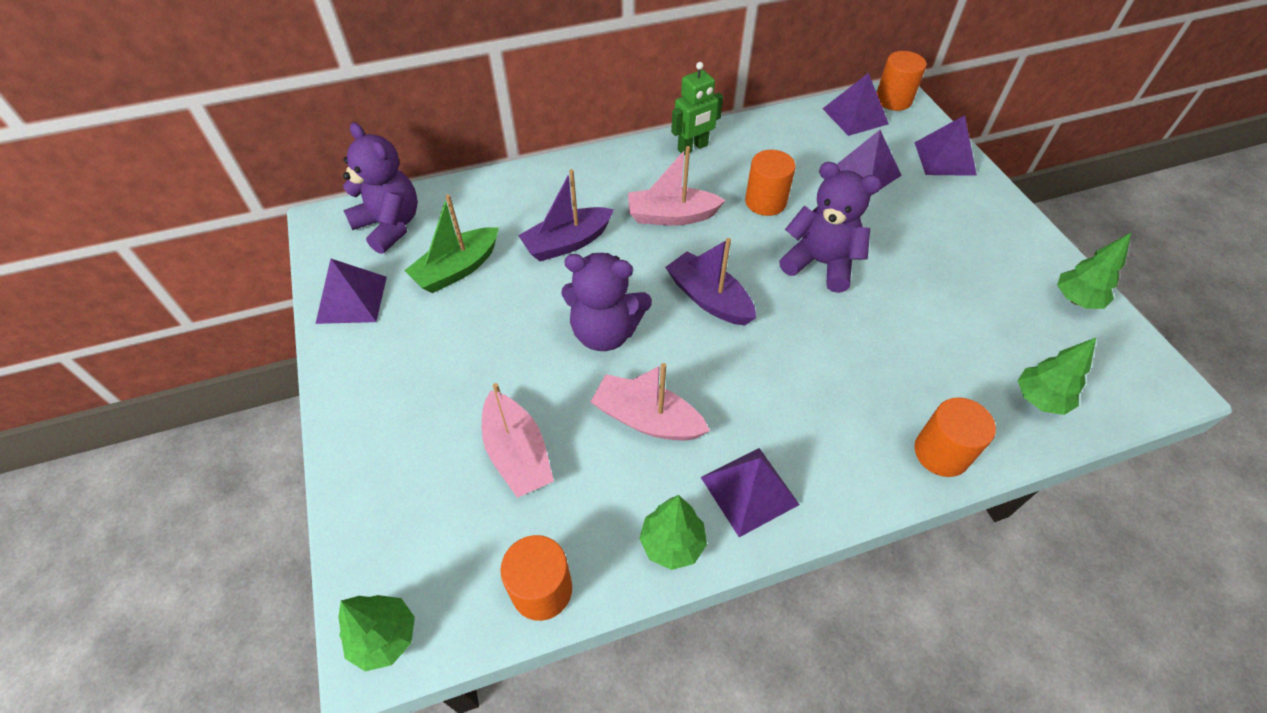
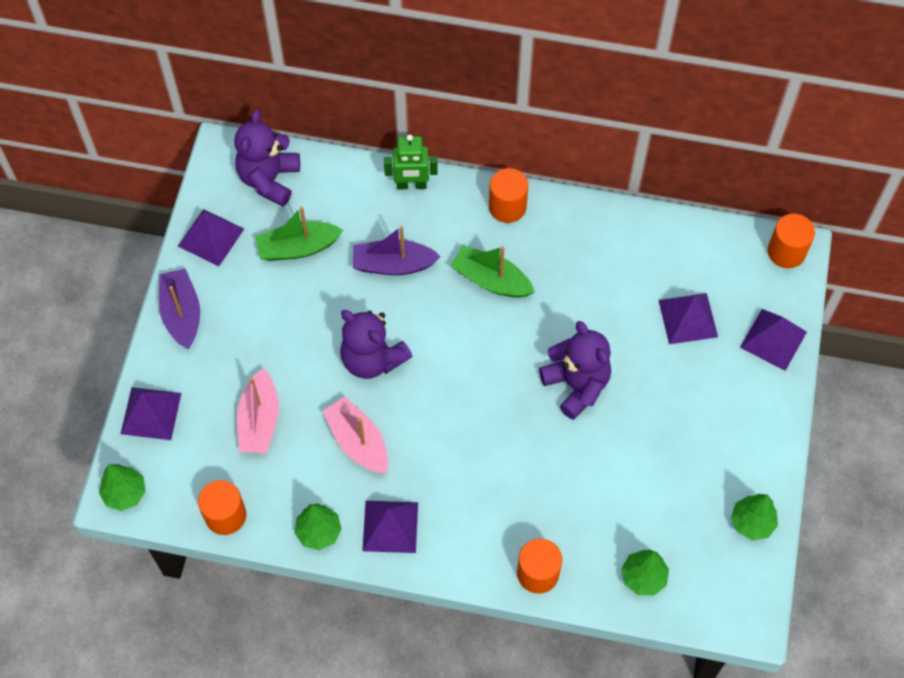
camera: 30 degrees right, 10 degrees up
purple teddy bear [343,122,418,254] -> purple teddy bear turned 150 degrees counterclockwise [234,110,300,206]
pink boat [628,146,726,225] -> green boat [450,245,535,298]
purple boat [665,238,756,325] -> purple boat moved to [159,269,200,349]
green robot [671,62,723,155] -> green robot moved to [384,134,438,189]
orange cylinder [745,150,796,216] -> orange cylinder moved to [489,168,528,223]
purple pyramid [823,73,889,136] -> purple pyramid moved to [121,387,181,440]

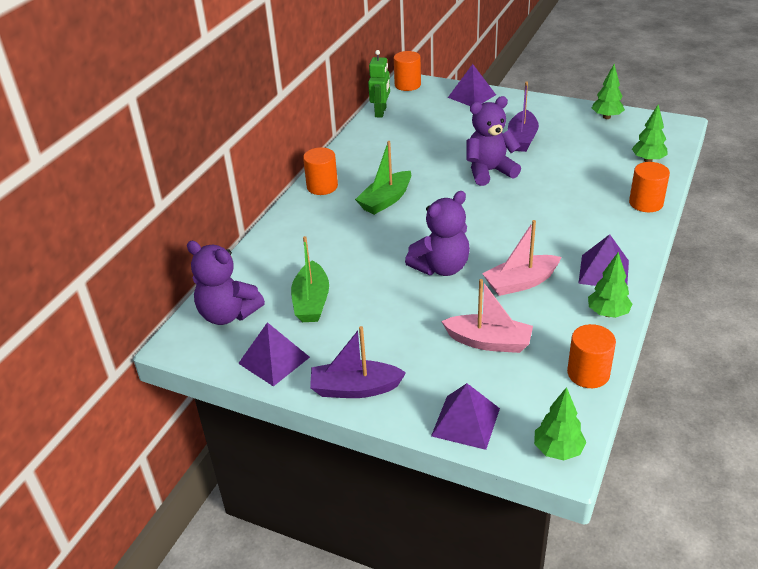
camera: 75 degrees left, 25 degrees down
purple boat [353,226,441,275] -> purple boat moved to [508,81,539,152]
green robot [384,134,438,189] -> green robot moved to [368,50,390,118]
purple pyramid [658,293,718,344] -> none

